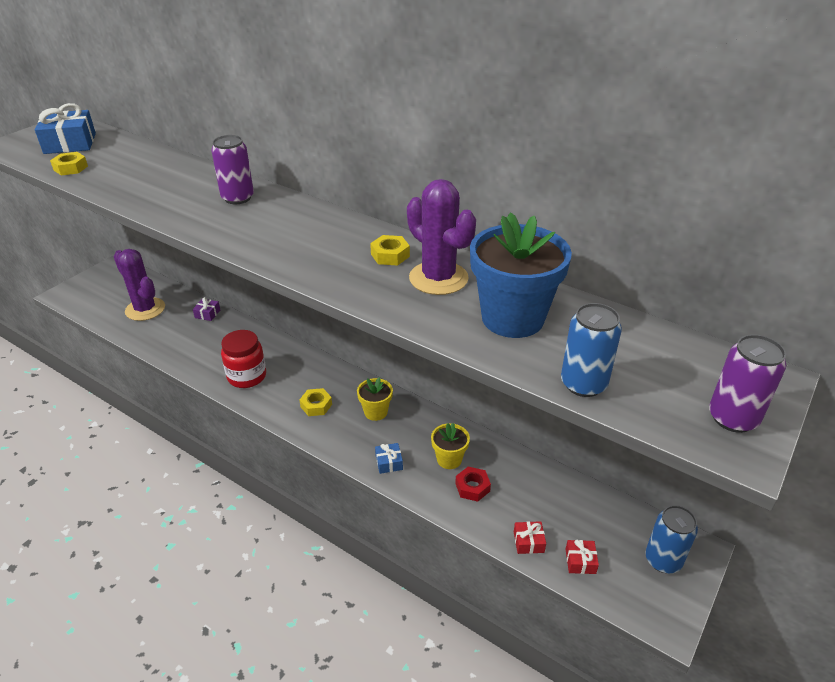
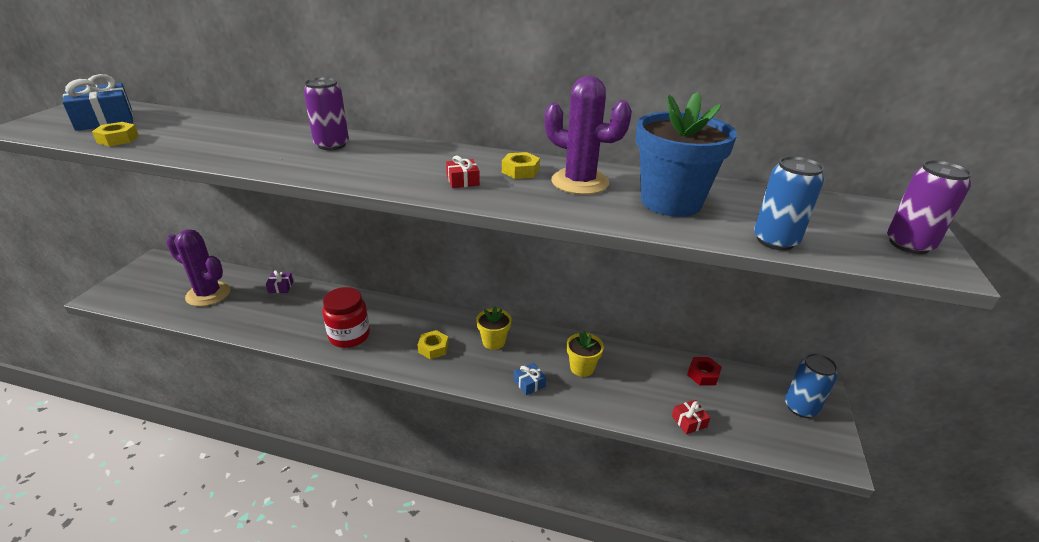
camera: 20 degrees left, 5 degrees down
red nut [455,466,491,502] -> red nut moved to [687,357,722,386]
red gift [565,540,599,574] -> red gift moved to [446,156,480,188]

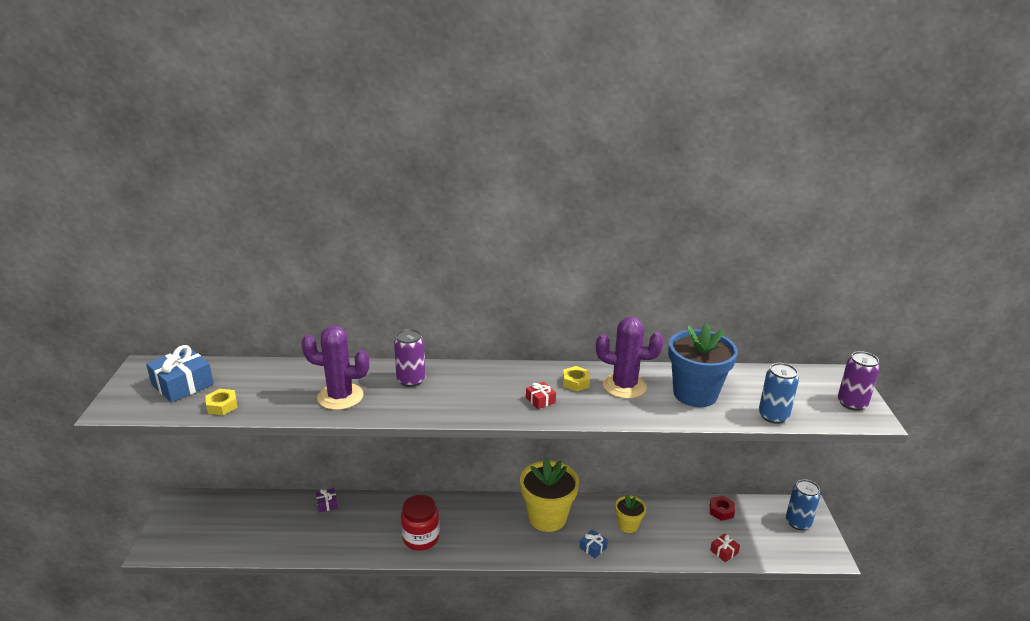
camera: 15 degrees left, 5 degrees down
purple cactus [166,229,231,307] -> purple cactus moved to [301,325,370,410]
yellow nut [418,330,449,359] -> none
yellow flower pot [476,306,511,350] -> yellow flower pot [520,457,579,532], size x1.92

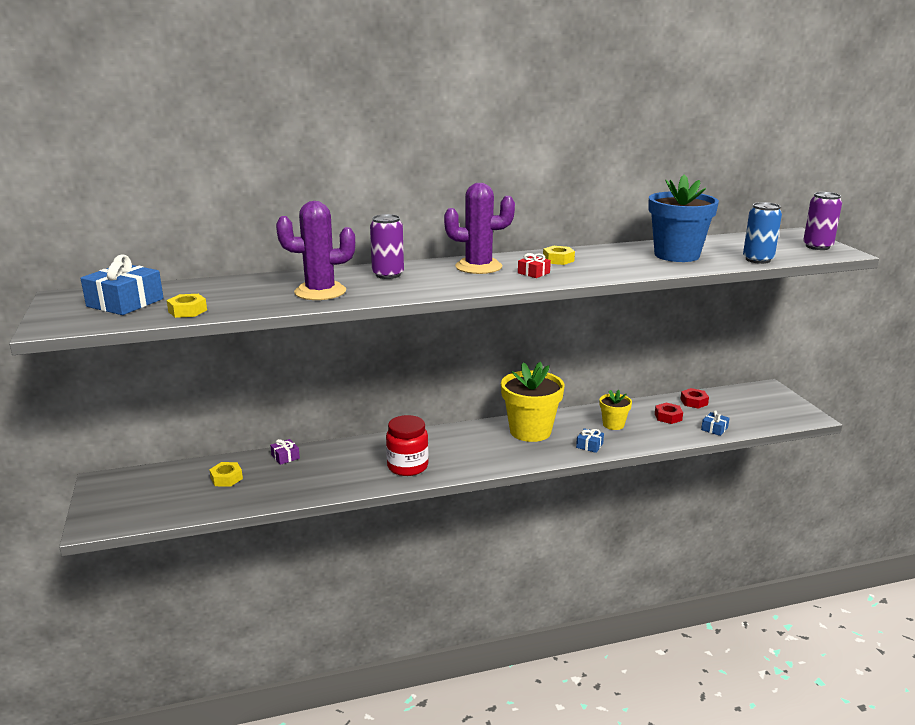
camera: 15 degrees left, 5 degrees down
purple cactus [596,317,664,399] -> purple cactus moved to [444,183,515,274]
red gift [710,534,740,562] -> blue gift [701,410,730,436]
blue can [786,479,821,530] -> none
none -> yellow nut [209,462,243,486]
none -> red nut [655,402,683,424]

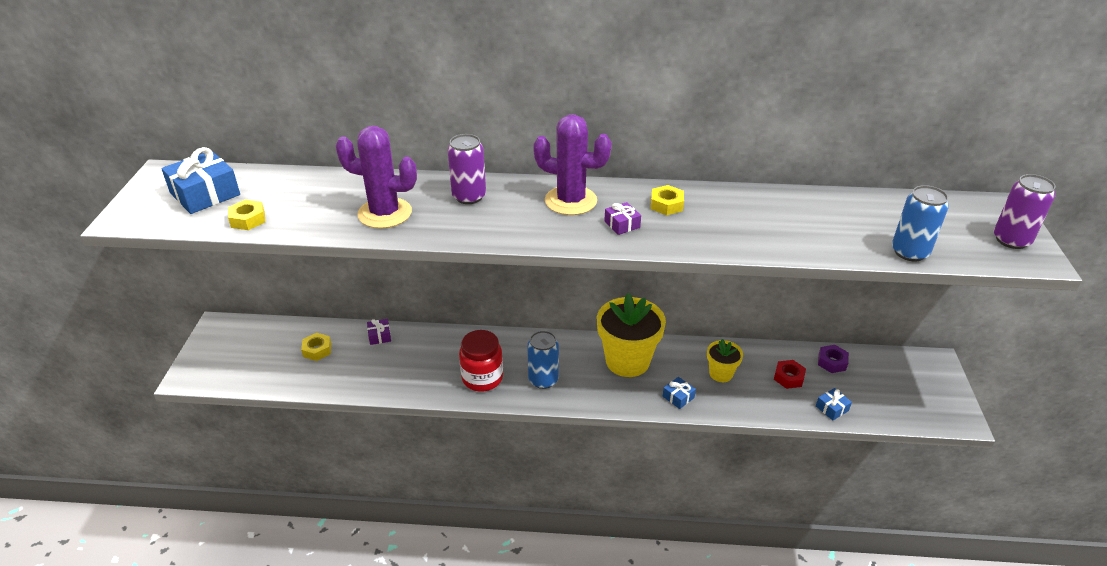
camera: 20 degrees right, 15 degrees up
red gift [518,253,551,278] -> purple gift [604,202,641,235]
blue flower pot [648,174,719,262] -> none
red nut [680,388,709,409] -> purple nut [818,345,849,373]
none -> blue can [527,331,559,389]

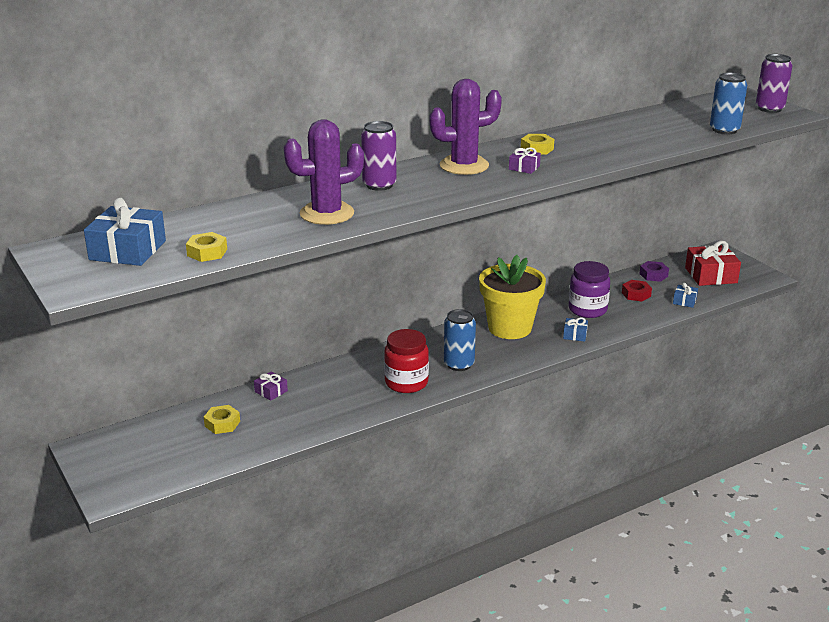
camera: 35 degrees left, 10 degrees down
yellow flower pot [707,339,743,382] -> purple jar [569,261,610,318]
none -> red gift [685,241,741,286]

